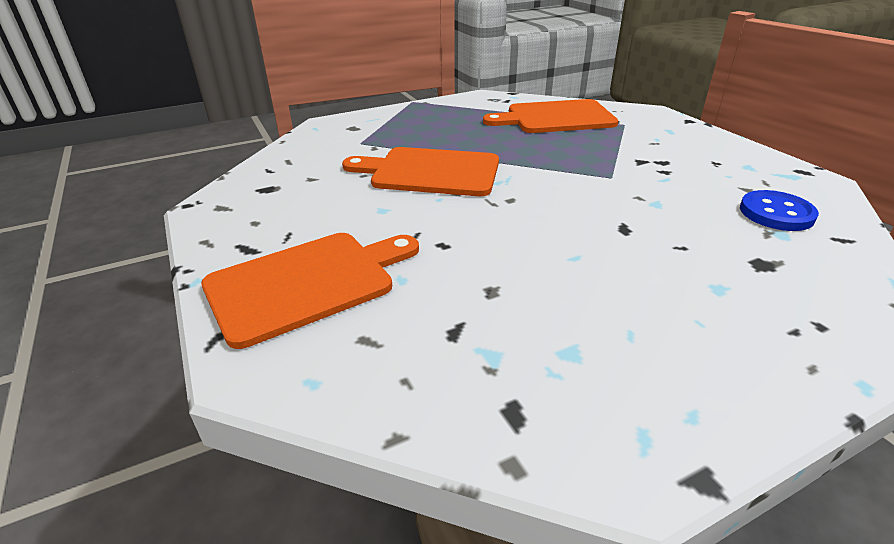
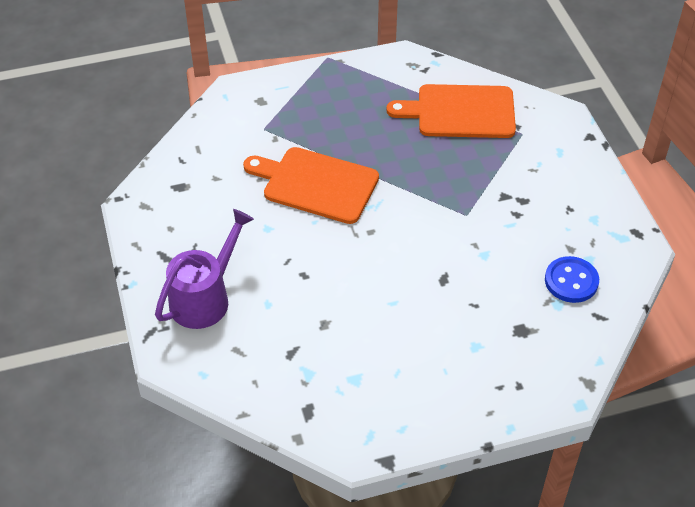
camera: 10 degrees right, 15 degrees up
orange cutting board [201,233,419,349] -> purple watering can [155,209,254,329]

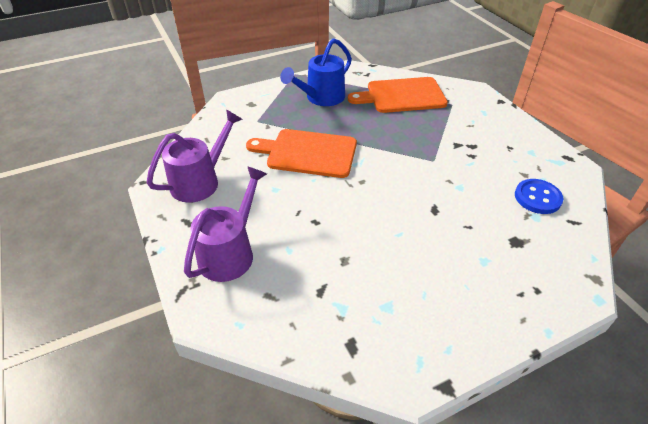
camera: 10 degrees left, 5 degrees down
none -> purple watering can [147,109,242,203]
none -> blue watering can [280,38,352,106]

